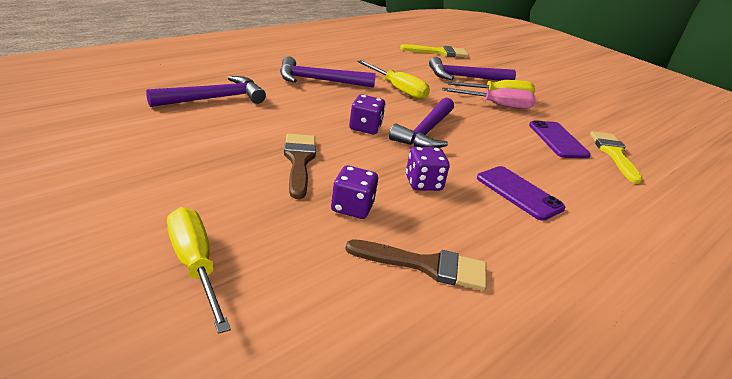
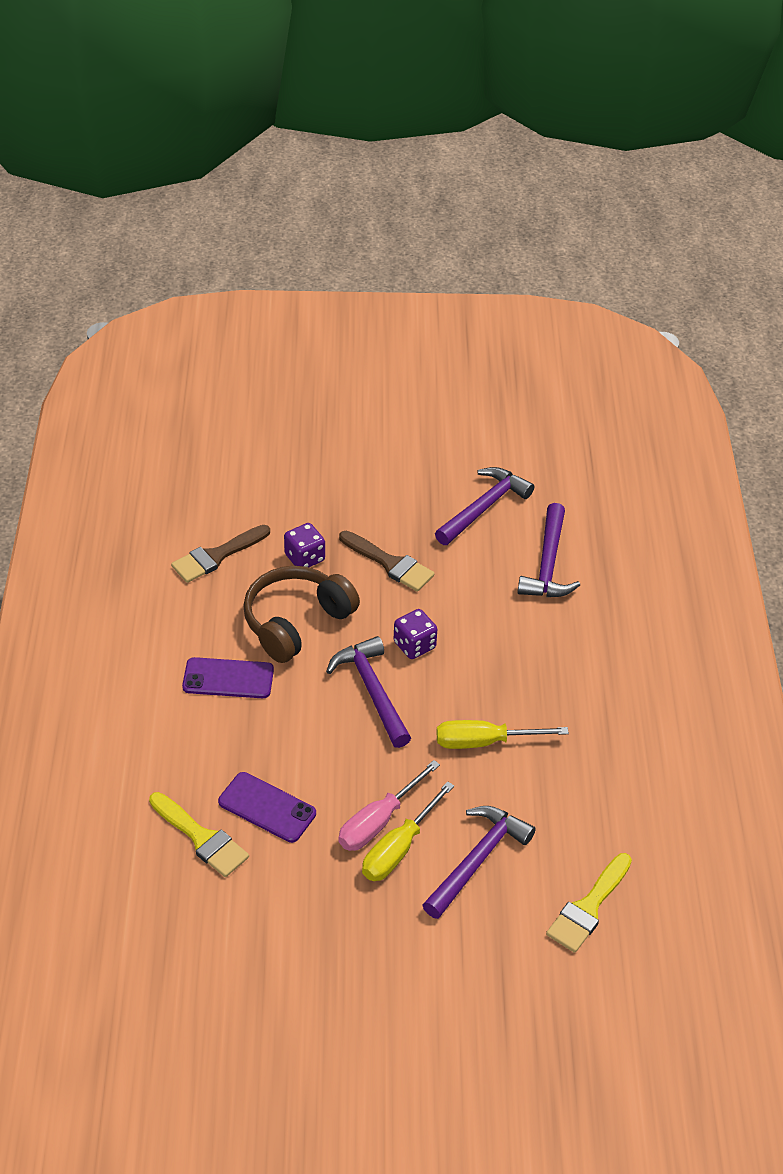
camera: 135 degrees right, 15 degrees up
yellow screwdriver [167,207,231,334] -> none
purple hammer [280,56,376,88] -> purple hammer moved to [435,467,534,545]
purple dice [406,146,450,191] -> brown headphones [243,566,360,663]

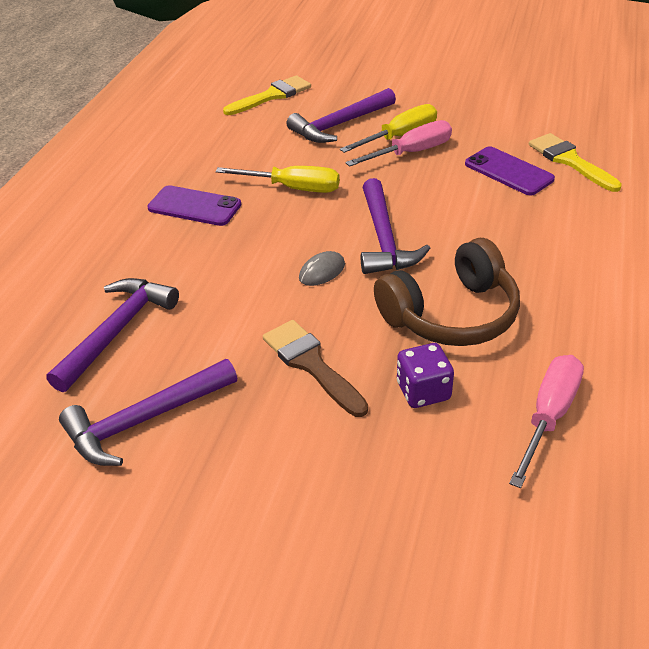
camera: 160 degrees left, 5 degrees down
brown brush [171,525,270,583] -> pink screwdriver [509,355,584,488]
purple phone [182,657,274,698] -> purple phone moved to [147,185,241,226]
purple dice [394,609,437,659] -> grey mouse [299,251,345,286]

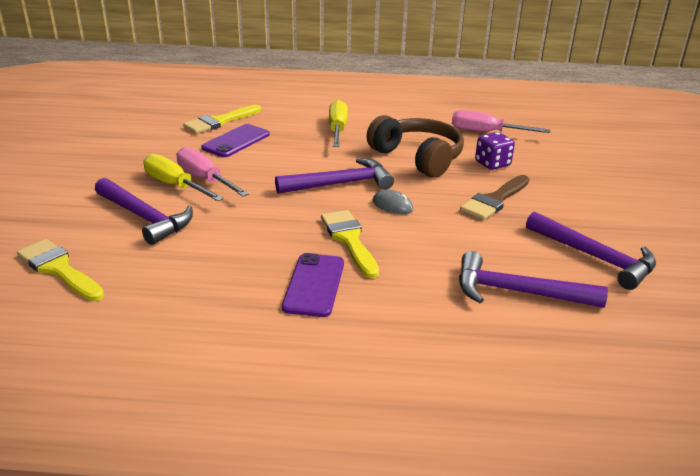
camera: 105 degrees left, 10 degrees down
yellow screwdriver [215,166,340,193] -> yellow screwdriver moved to [329,100,348,147]
none -> yellow brush [321,210,379,278]

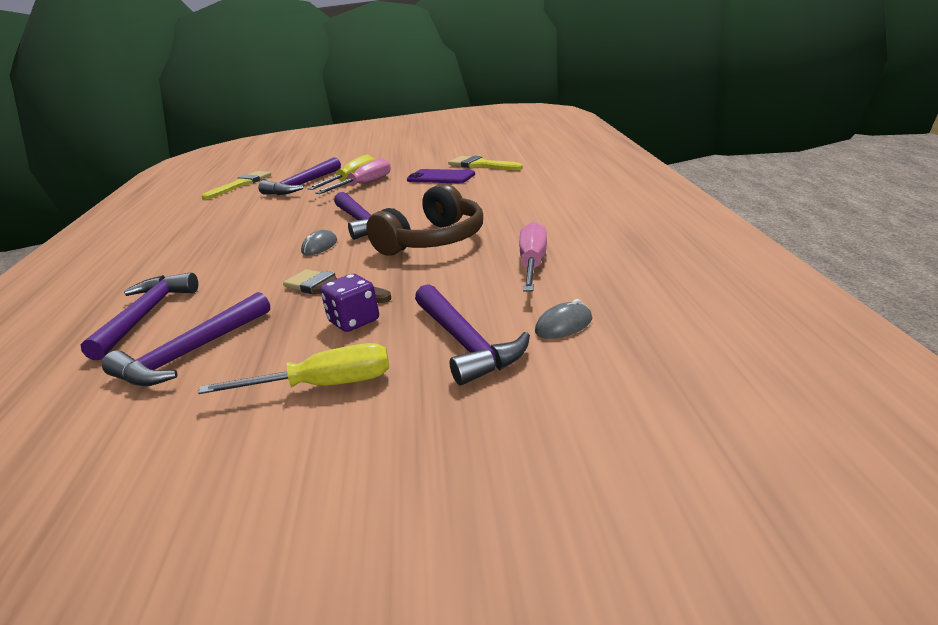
camera: 85 degrees right, 5 degrees down
purple phone [282,253,344,317] -> none
yellow brush [321,210,379,278] -> none
yellow screwdriver [329,100,348,147] -> yellow screwdriver moved to [198,343,390,394]
purple dice [475,132,515,170] -> purple dice moved to [320,274,379,332]
none -> purple hammer [415,284,530,385]
none -> grey mouse [535,299,592,339]

